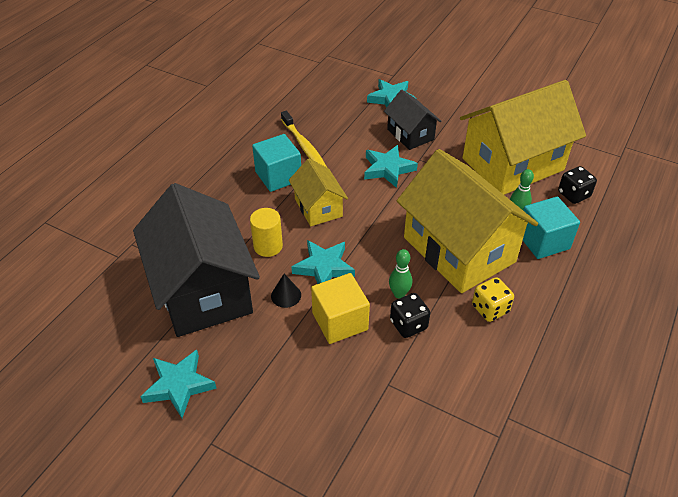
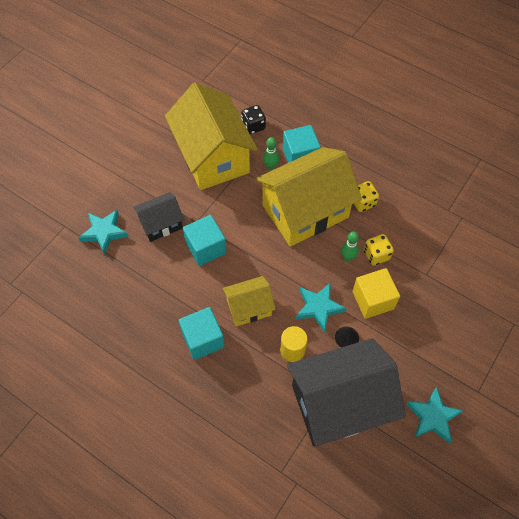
camera: 85 degrees left, 15 degrees up
yellow toothbrush [281,111,327,167] -> none
turquoise star [364,145,418,188] -> turquoise cube [183,215,227,266]
black dice [390,293,430,338] -> yellow dice [364,234,394,266]

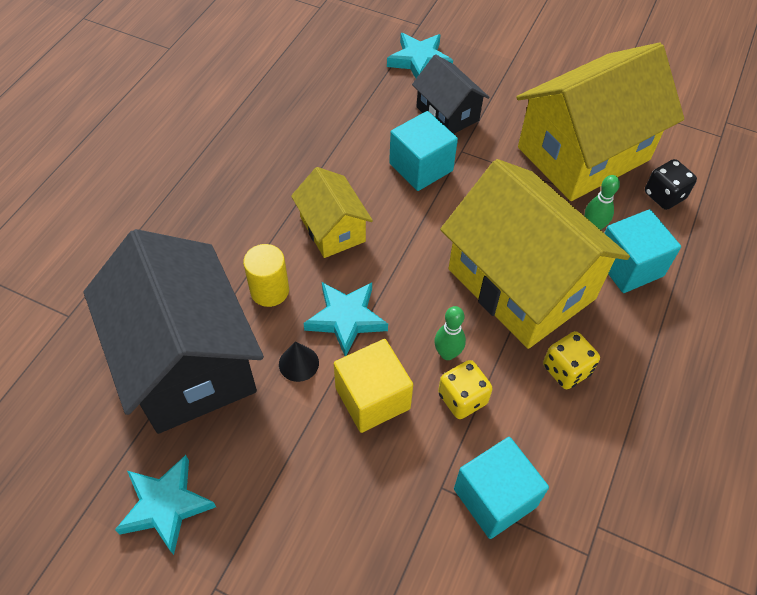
camera: 80 degrees right, 5 degrees down
turquoise cube [178,307,225,360] -> turquoise cube moved to [454,437,549,539]

